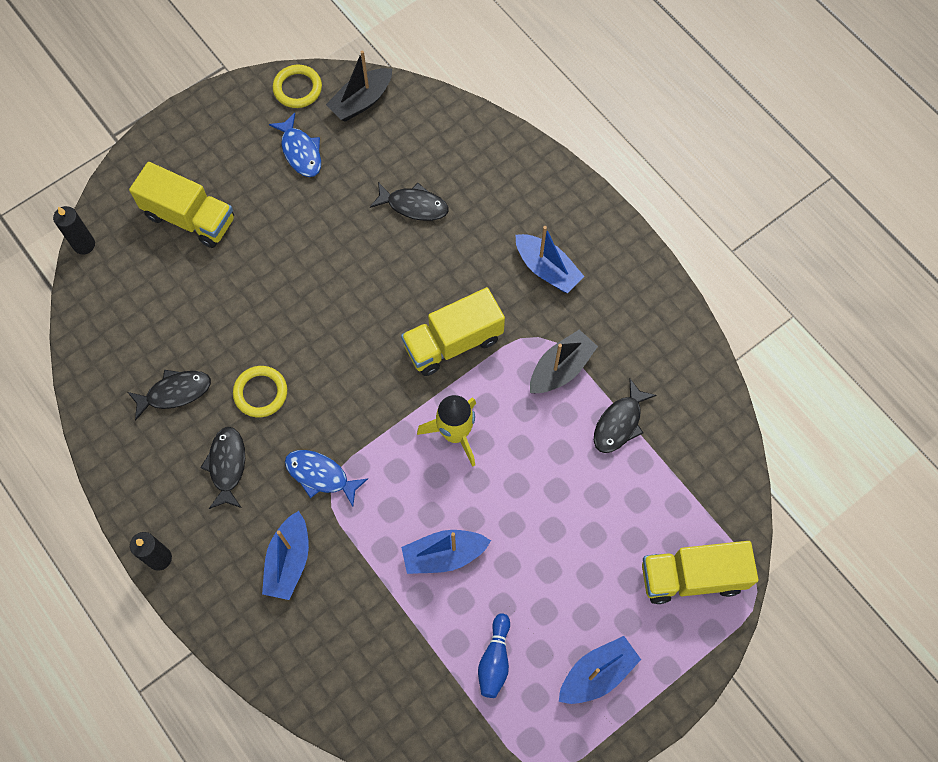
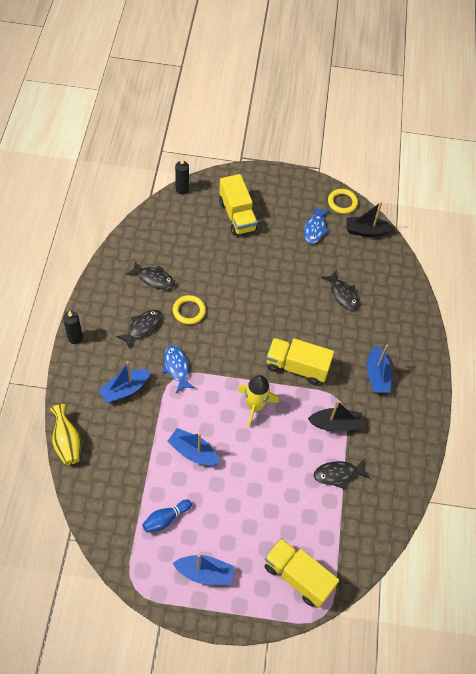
camera: 40 degrees right, 10 degrees down
none -> yellow vase [50,404,81,465]

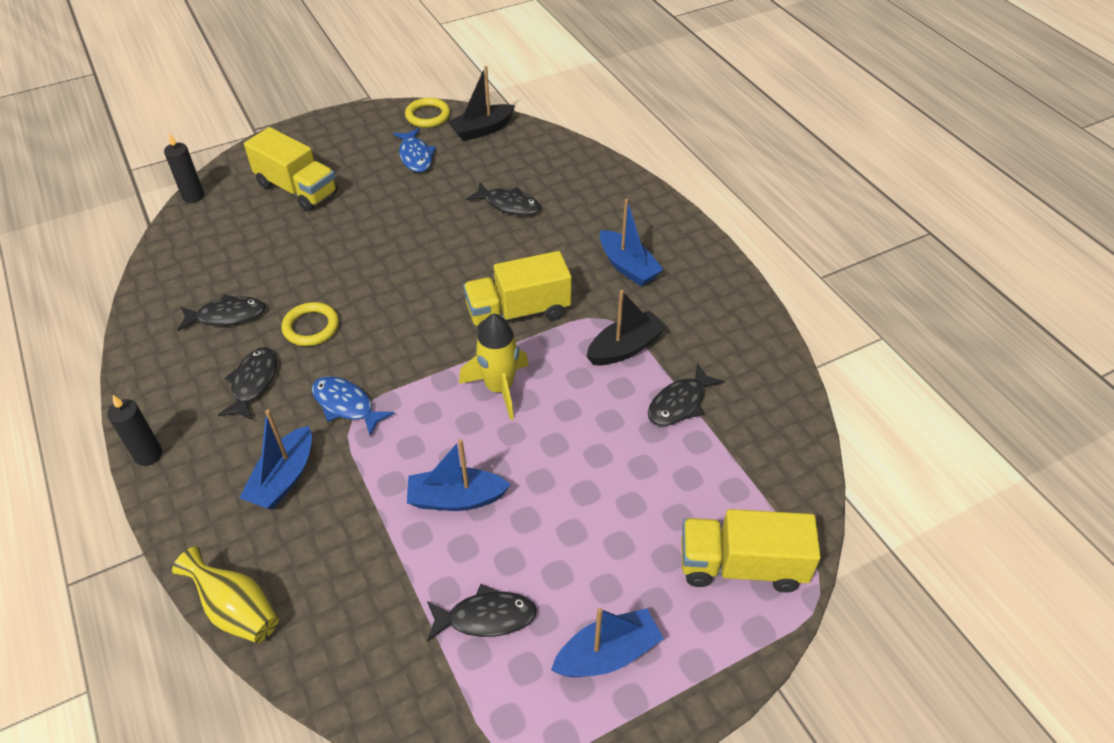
camera: 30 degrees left, 10 degrees down
blue bowling pin [142,500,192,533] -> black fish [427,584,537,642]

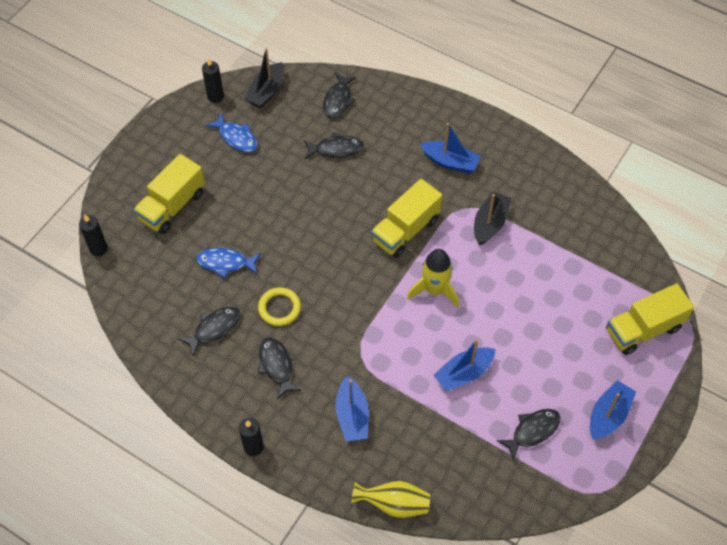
camera: 30 degrees left, 10 degrees up
yellow truck [244,127,338,212] -> yellow truck turned 120 degrees clockwise [134,154,205,234]
blue fish [312,376,395,436] -> blue fish moved to [196,248,261,278]
yellow ring [405,98,450,128] -> black candle [202,58,224,103]
black fish [648,363,724,426] -> black fish moved to [323,73,356,118]

